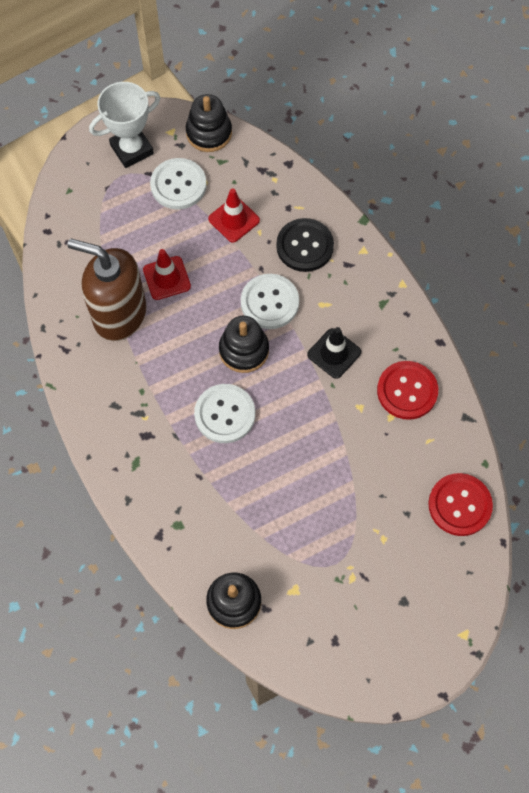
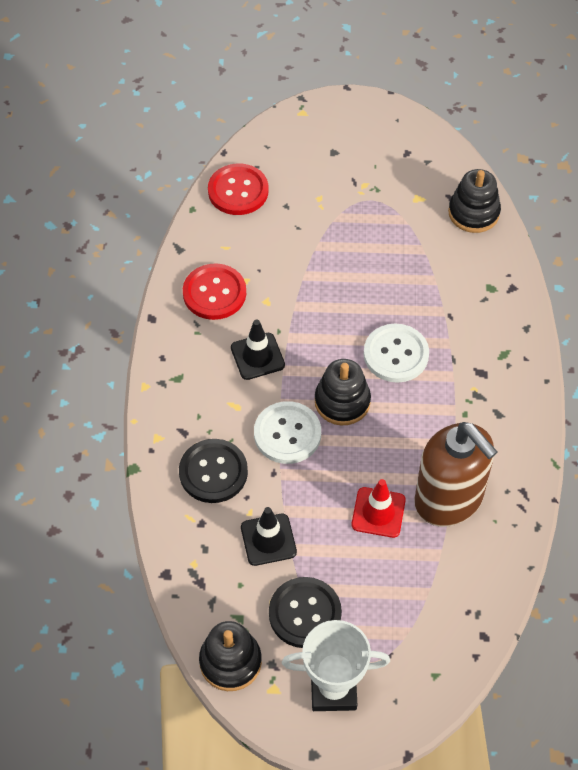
camera: 150 degrees left, 10 degrees down
white button [150,158,207,210] -> black button [269,577,342,648]
red traffic cone [208,189,260,243] -> black traffic cone [241,507,297,566]

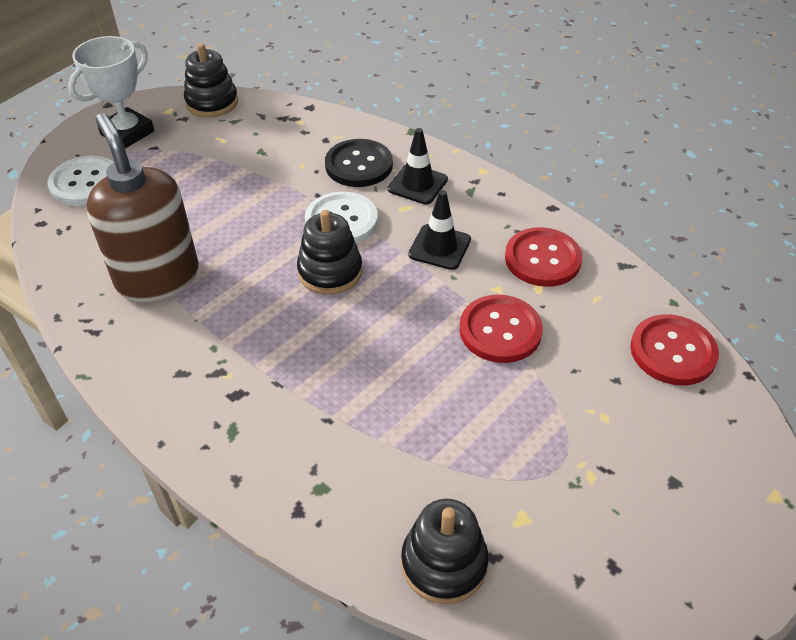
camera: 130 degrees right, 10 degrees down
black traffic cone [241,507,297,566] -> black traffic cone moved to [388,128,448,204]
black button [269,577,342,648] -> none
red traffic cone [352,479,406,538] -> none
white button [364,324,429,383] -> white button moved to [47,156,114,206]
brown soap dispenser [414,422,498,527] -> brown soap dispenser turned 60 degrees clockwise [86,113,199,302]
none -> red button [460,295,543,363]

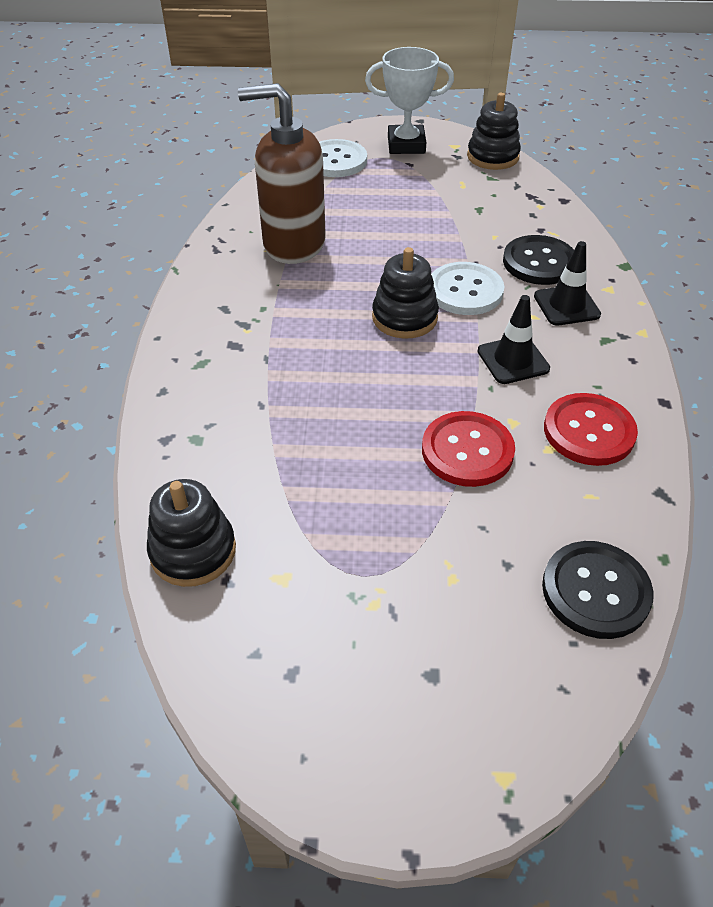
camera: 50 degrees right, 0 degrees up
brown soap dispenser [86,113,199,302] -> brown soap dispenser turned 105 degrees counterclockwise [238,83,326,264]
red button [630,314,719,386] -> black button [542,541,654,639]

